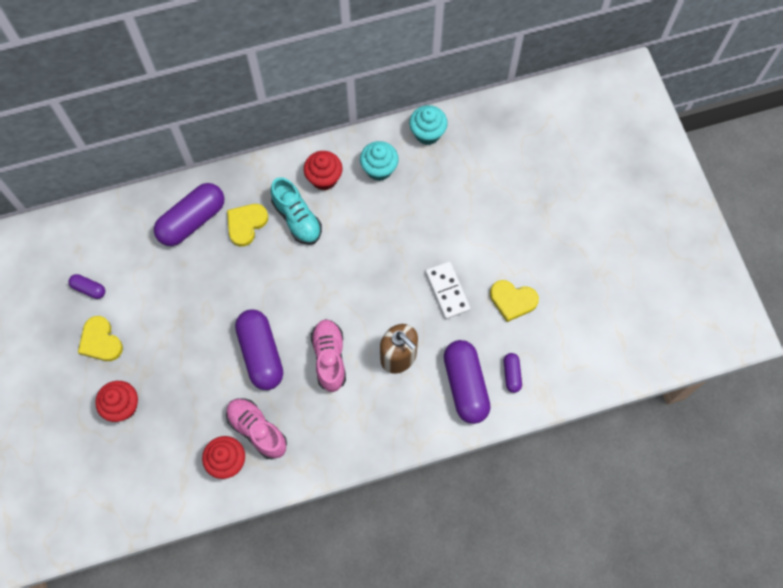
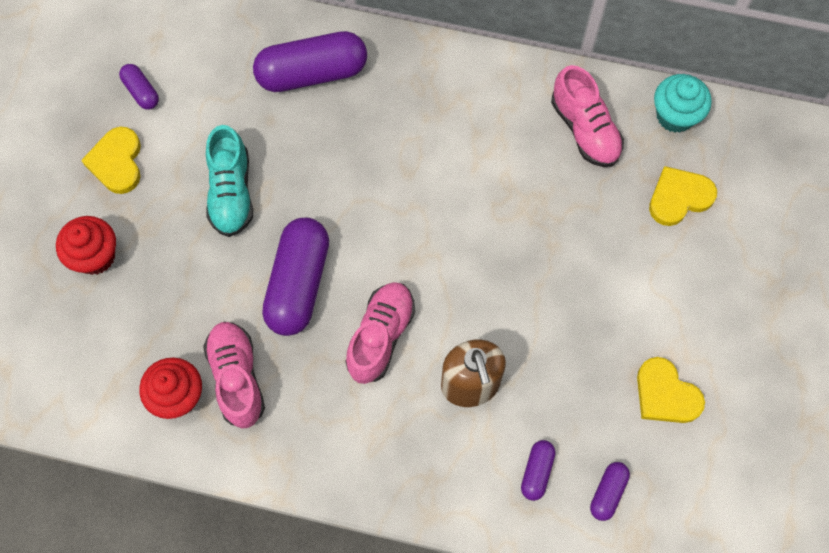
camera: 30 degrees right, 0 degrees up
yellow heart [227,204,268,247] -> yellow heart moved to [649,166,717,226]
turquoise shoe [271,177,322,245] -> turquoise shoe moved to [206,125,253,237]
red cupcake [304,151,343,190] -> none
turquoise cupcake [360,141,399,181] -> pink shoe [551,65,624,167]
white domino [425,261,470,319] -> none
purple capsule [444,340,491,424] -> purple capsule [521,440,556,501], size x0.48

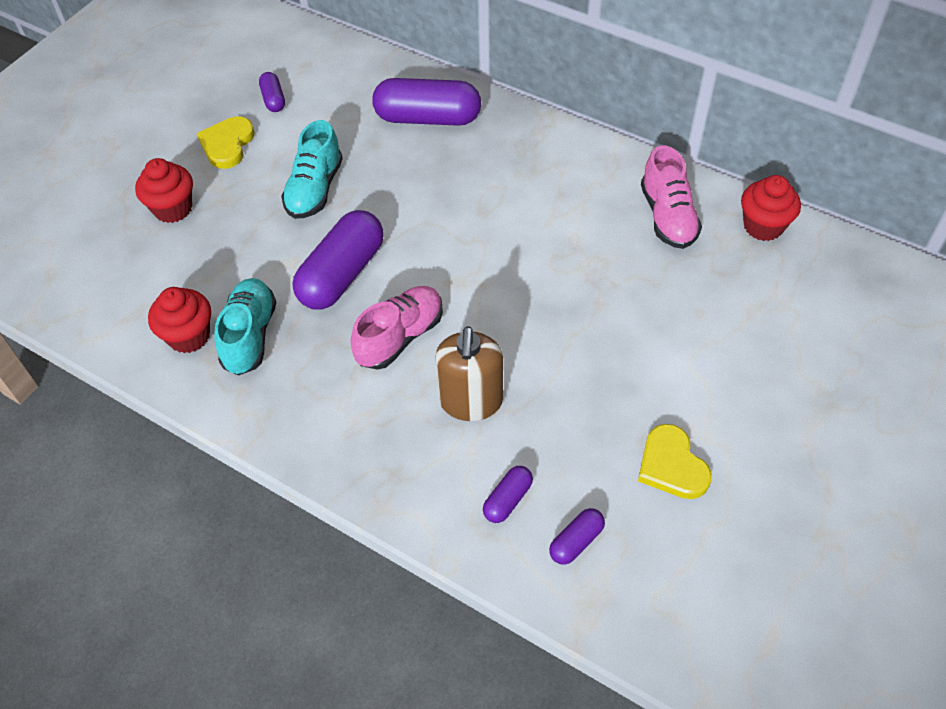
camera: 20 degrees right, 15 degrees down
pink shoe [203,322,265,428] -> turquoise shoe [214,278,276,376]
yellow heart [649,166,717,226] -> none
turquoise cupcake [654,74,712,133] -> red cupcake [741,175,801,241]

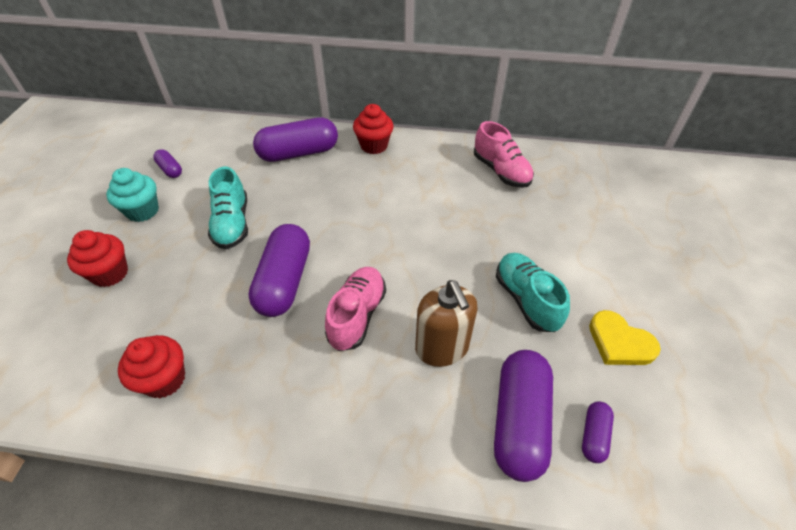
camera: 25 degrees left, 5 degrees down
yellow heart [197,117,255,169] -> turquoise cupcake [106,168,159,222]
turquoise shoe [214,278,276,376] -> turquoise shoe moved to [496,253,570,332]
purple capsule [483,466,533,523] -> purple capsule [494,350,553,482], size x2.10
red cupcake [741,175,801,241] -> red cupcake moved to [353,104,394,154]

